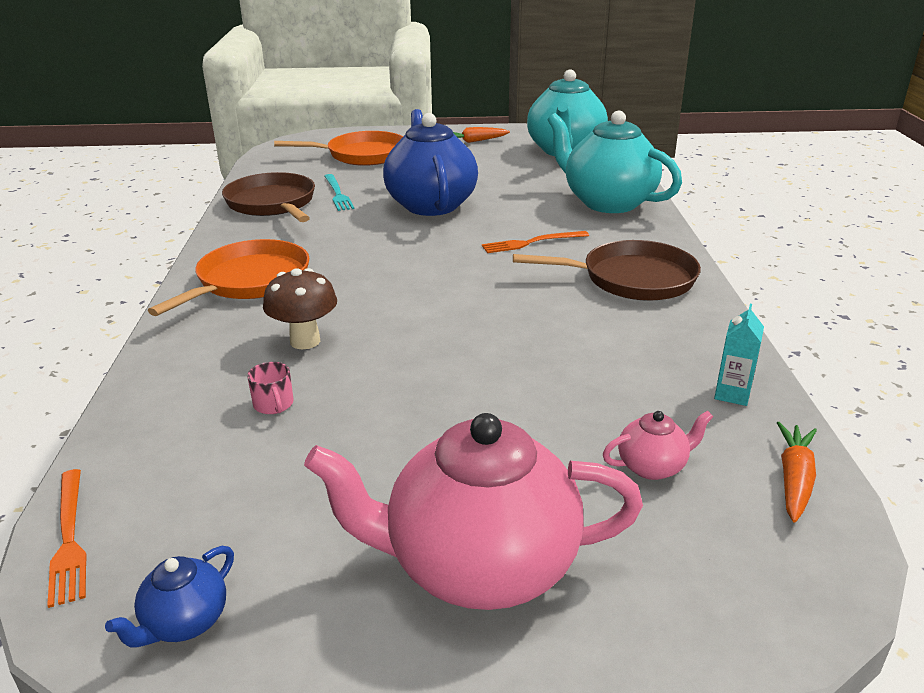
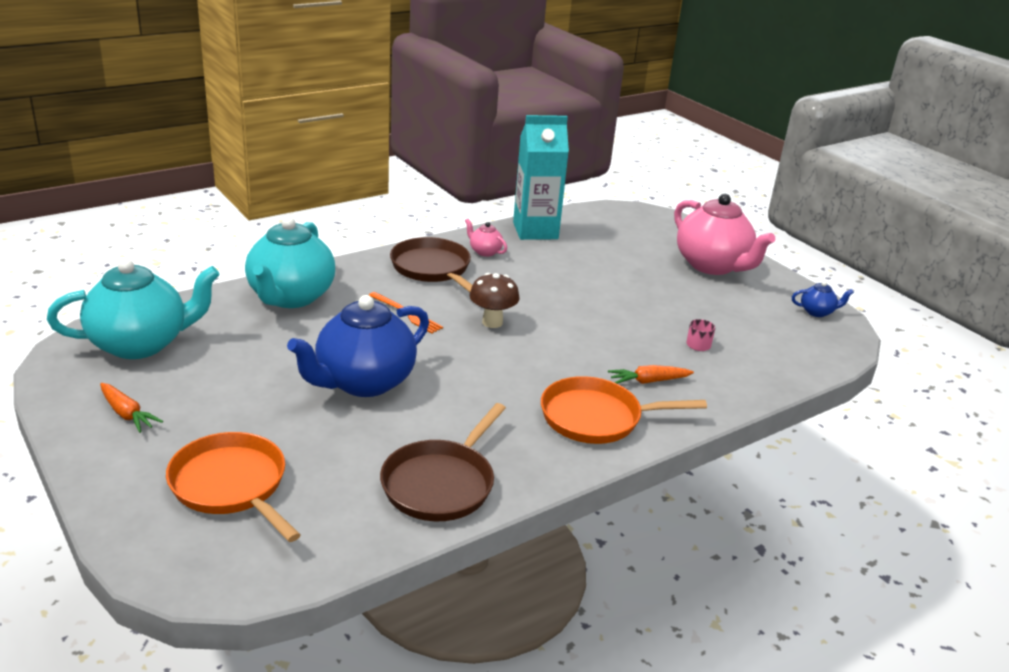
camera: 125 degrees left, 0 degrees up
orange fork [47,469,86,608] -> none
brown mushroom [263,268,337,349] -> brown mushroom moved to [470,273,519,328]
turquoise fork [325,174,354,211] -> none
pink teapot [603,411,713,480] -> pink teapot moved to [465,219,507,257]
turquoise carton [714,304,764,406] -> turquoise carton [513,115,569,240], size x2.41
orange carrot [777,422,817,523] -> orange carrot moved to [608,365,694,384]

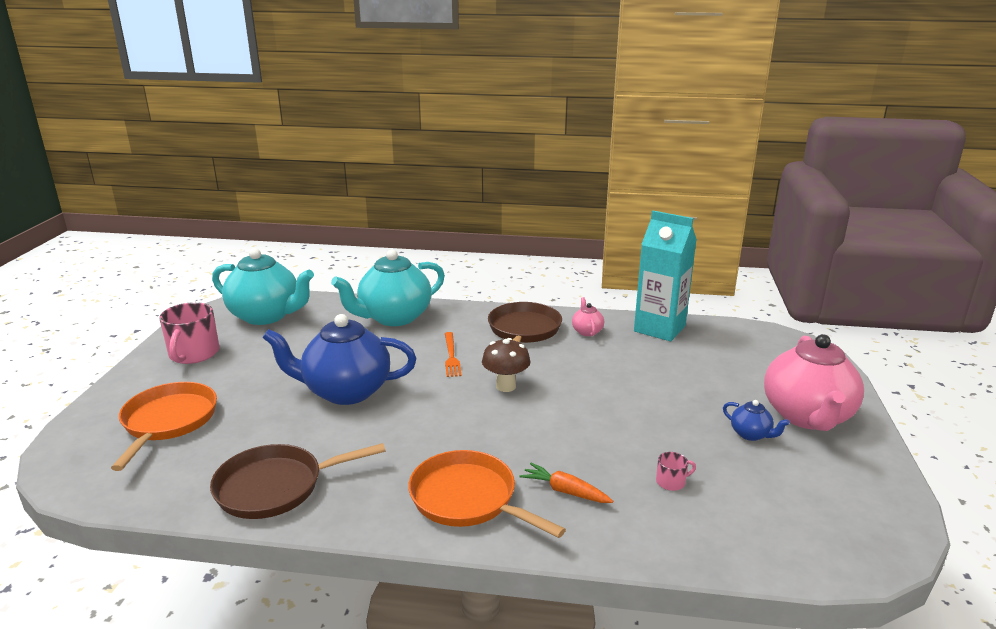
camera: 45 degrees right, 5 degrees down
orange carrot [100,383,163,433] -> pink mug [159,302,219,364]
blue teapot [792,281,854,317] -> blue teapot moved to [723,400,790,441]

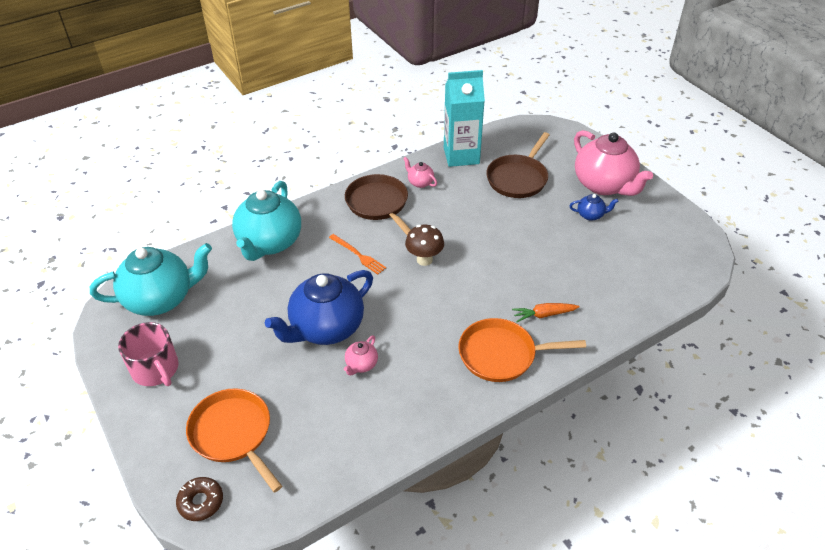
camera: 40 degrees left, 20 degrees up
brown pan [210,443,386,519] -> brown pan moved to [486,132,549,198]
pink mug [656,452,696,491] -> none
none -> brown donut [176,477,223,521]
none -> pink teapot [344,335,378,376]

